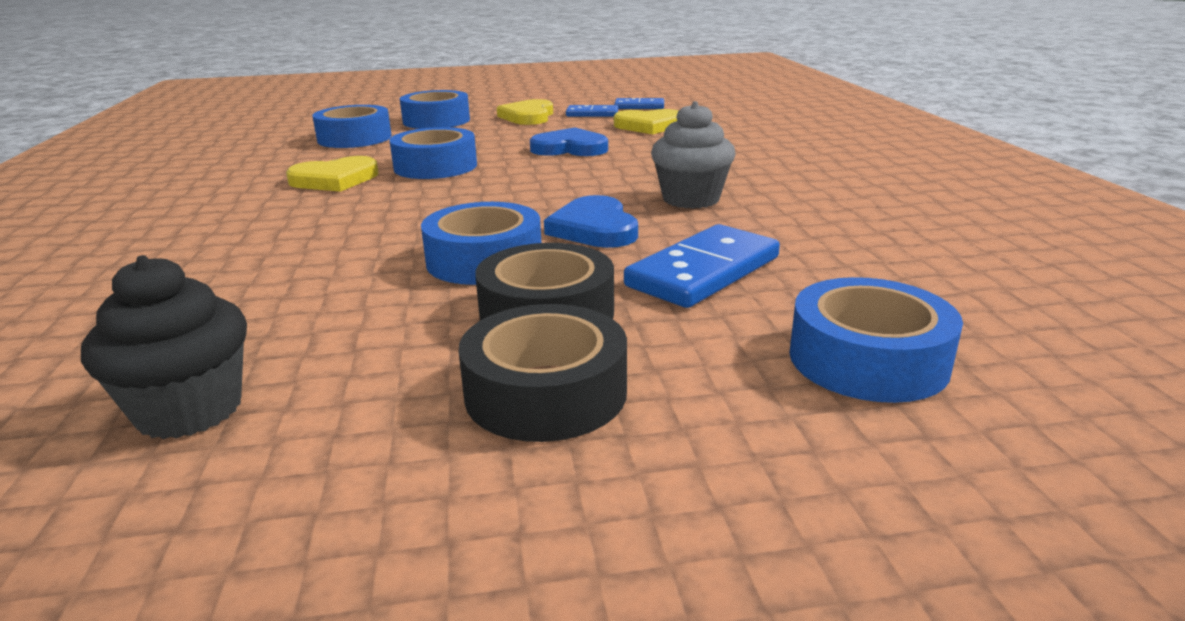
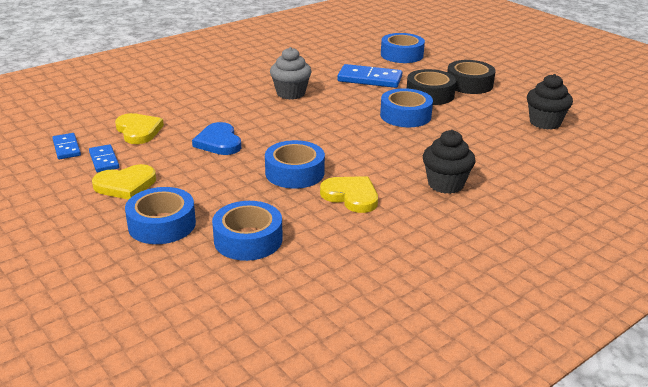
camera: 120 degrees left, 5 degrees up
blue heart [544,195,638,248] -> none
none -> black cupcake [423,130,476,194]

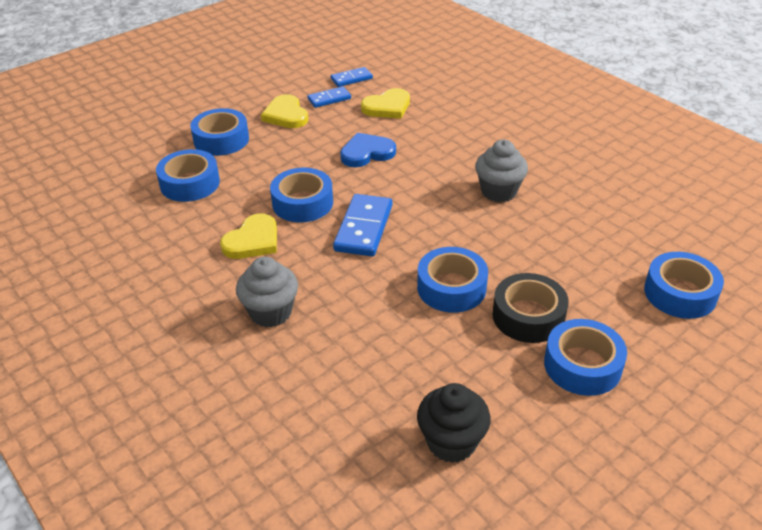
camera: 90 degrees right, 10 degrees up
blue domino [337,64,402,88] -> blue domino moved to [333,194,393,256]
black cupcake [423,130,476,194] -> grey cupcake [236,257,298,327]
black tape [447,60,496,94] -> blue tape [544,319,627,396]

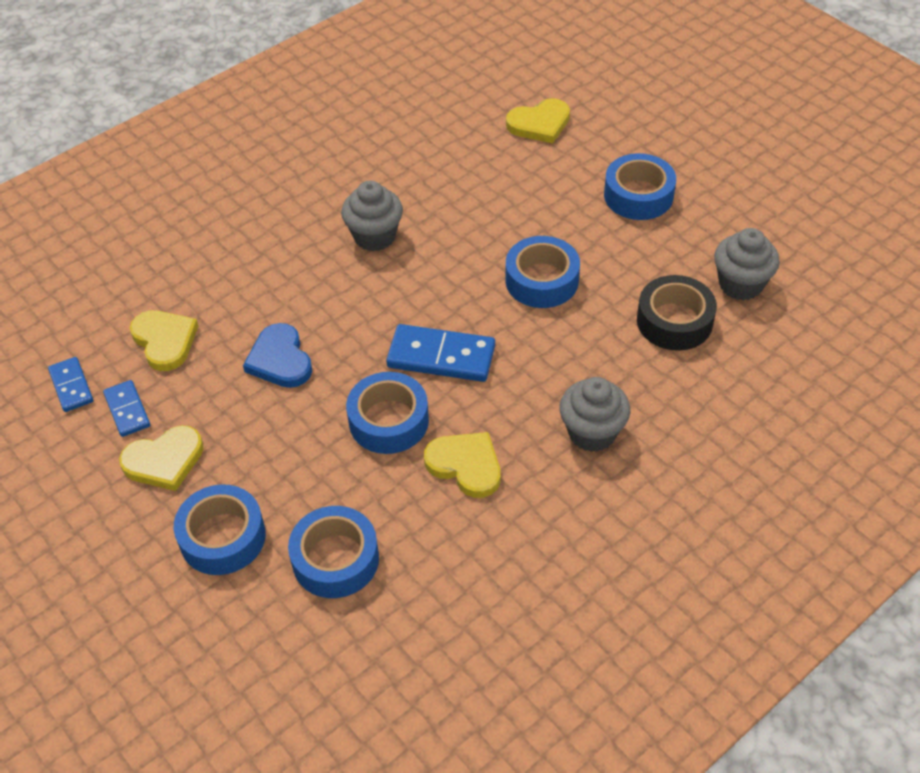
camera: 90 degrees left, 10 degrees up
black cupcake [417,383,491,463] -> grey cupcake [714,228,780,300]
black tape [493,273,569,343] -> black tape moved to [637,275,717,351]
blue tape [644,252,724,319] -> yellow heart [506,98,570,143]

